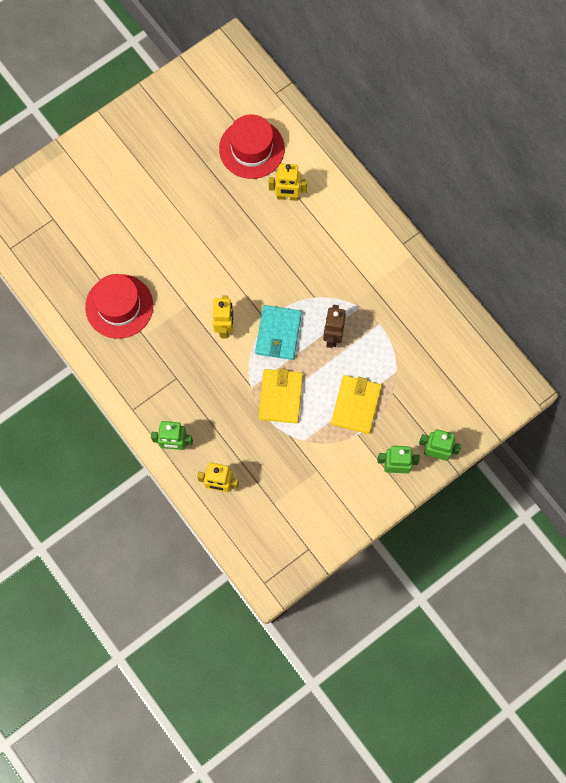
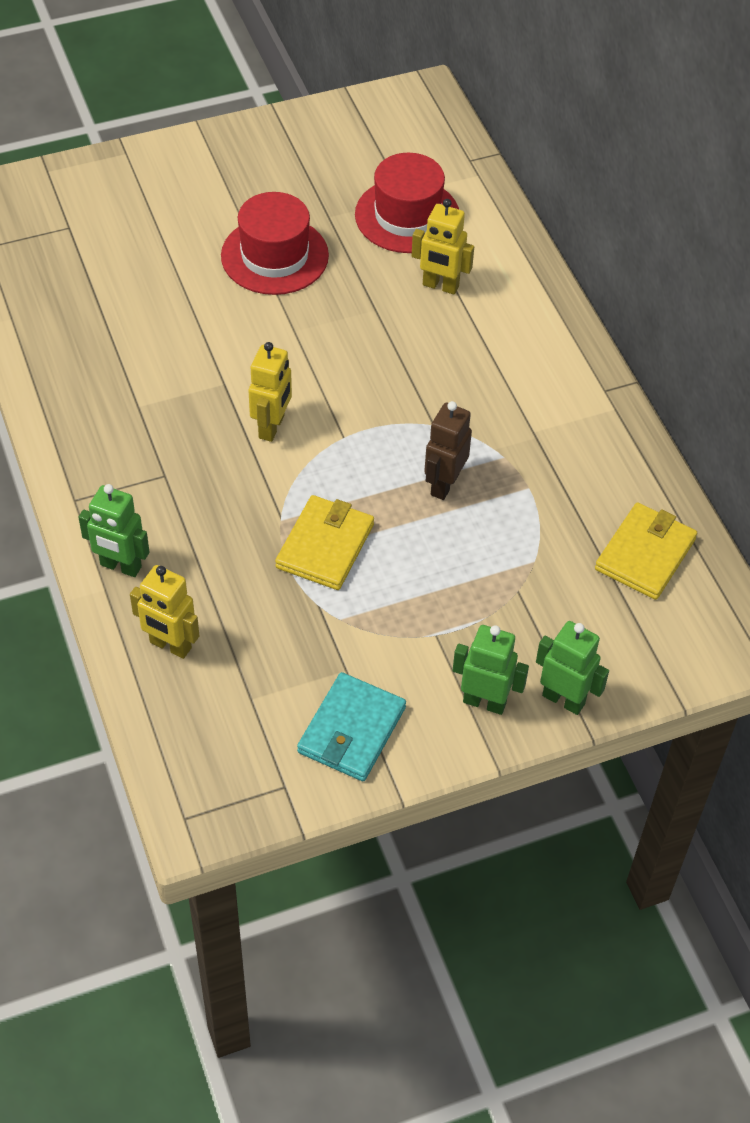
camera: 15 degrees right, 20 degrees down
red hat [85,274,153,339] -> red hat moved to [221,192,329,295]
turquoise wallet [255,305,302,360] -> turquoise wallet moved to [297,672,406,781]
yellow wallet [331,375,382,434] -> yellow wallet moved to [595,502,697,600]

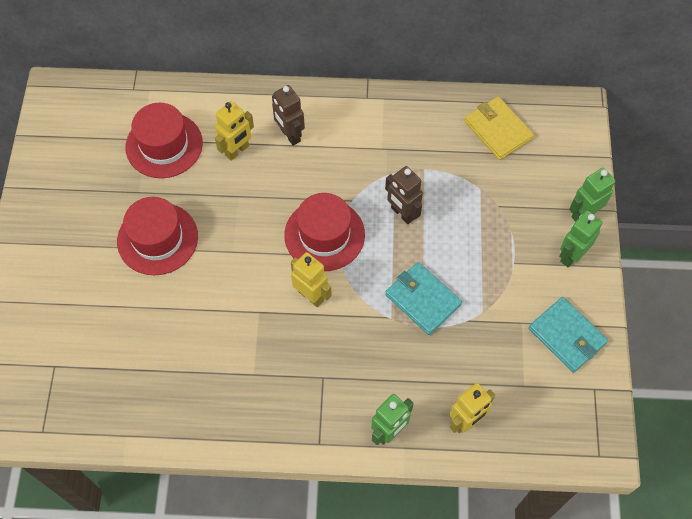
camera: 65 degrees left, 10 degrees up
yellow wallet [275,495,374,590] -> turquoise wallet [385,262,462,335]
none -> brown robot [272,85,305,146]
none -> red hat [284,193,365,271]

